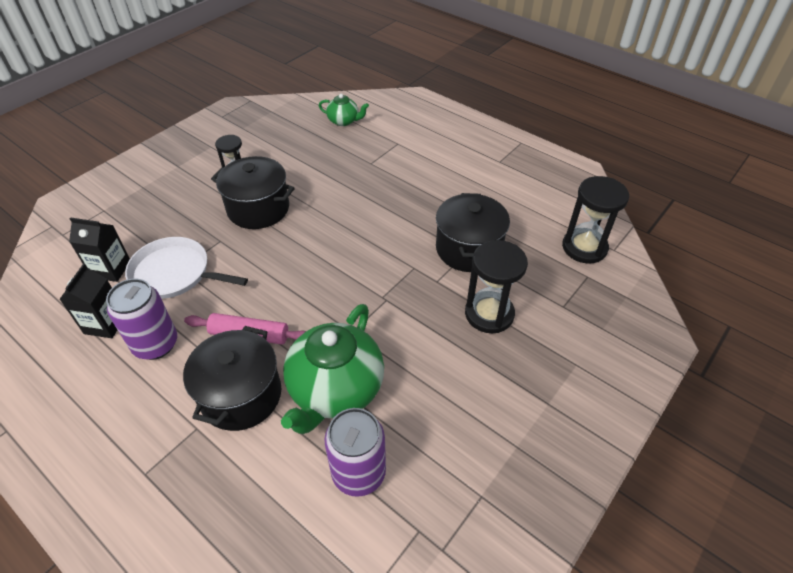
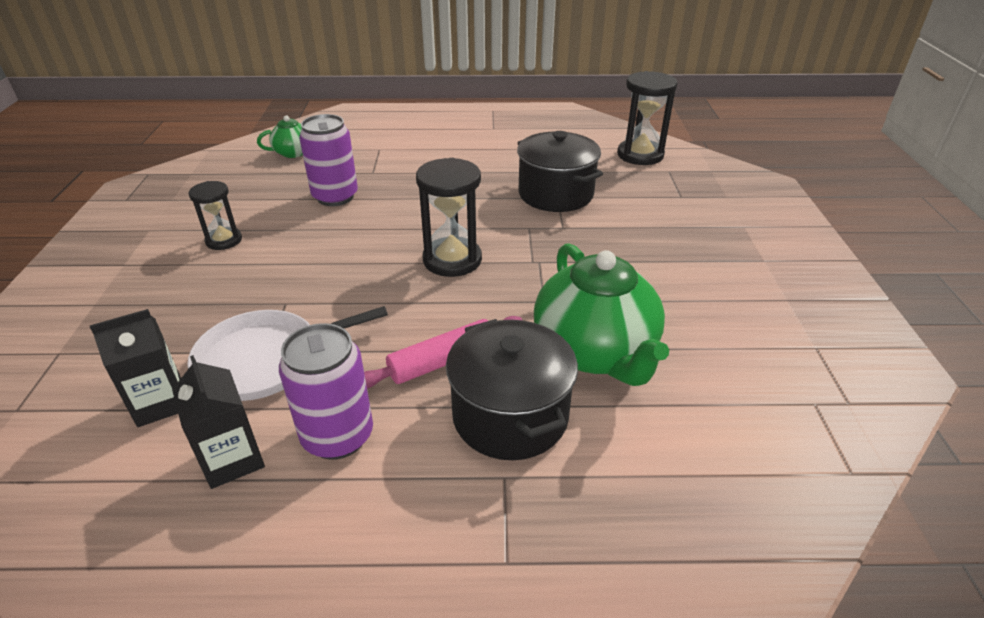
camera: 40 degrees left, 10 degrees down
black pot [211,156,295,229] -> none
purple can [324,408,386,497] -> purple can moved to [299,114,358,206]
black hourglass [465,240,528,333] -> black hourglass moved to [416,158,482,277]

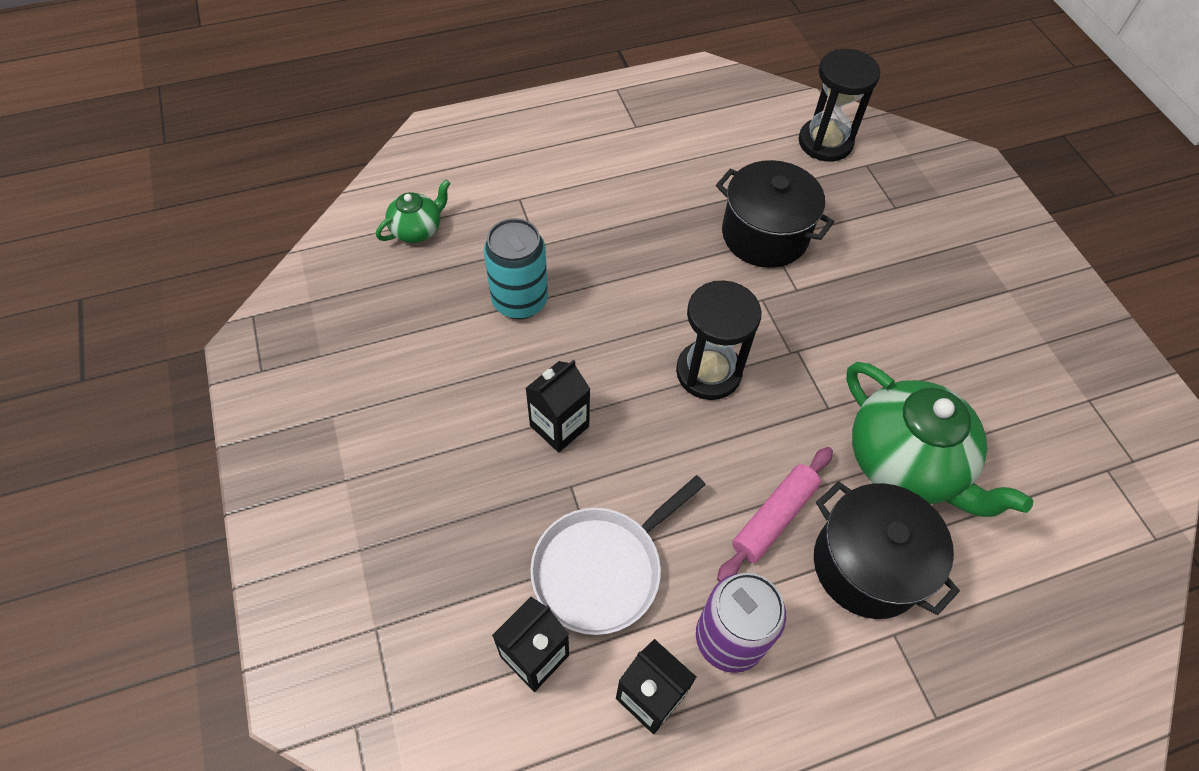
camera: 20 degrees left, 20 degrees up
black hourglass [189,181,242,250] -> none
purple can [299,114,358,206] -> turquoise can [484,218,548,319]
none -> black carton [525,360,590,453]

